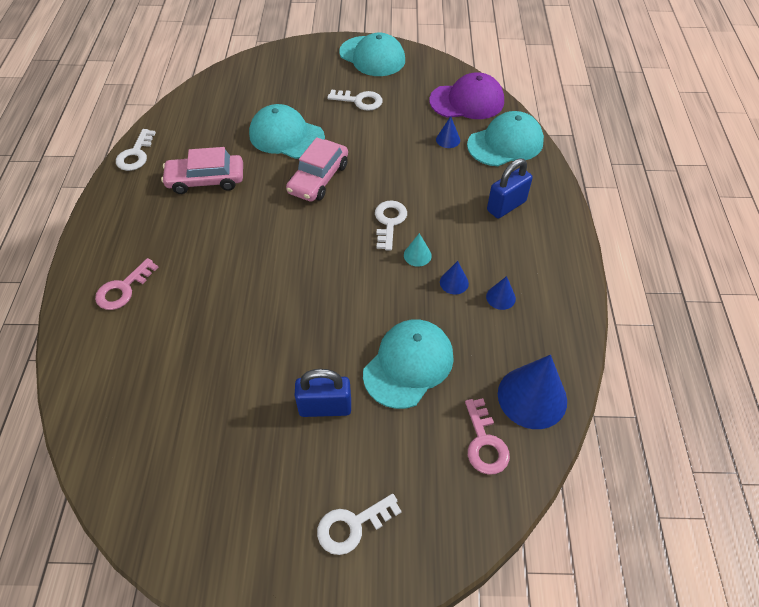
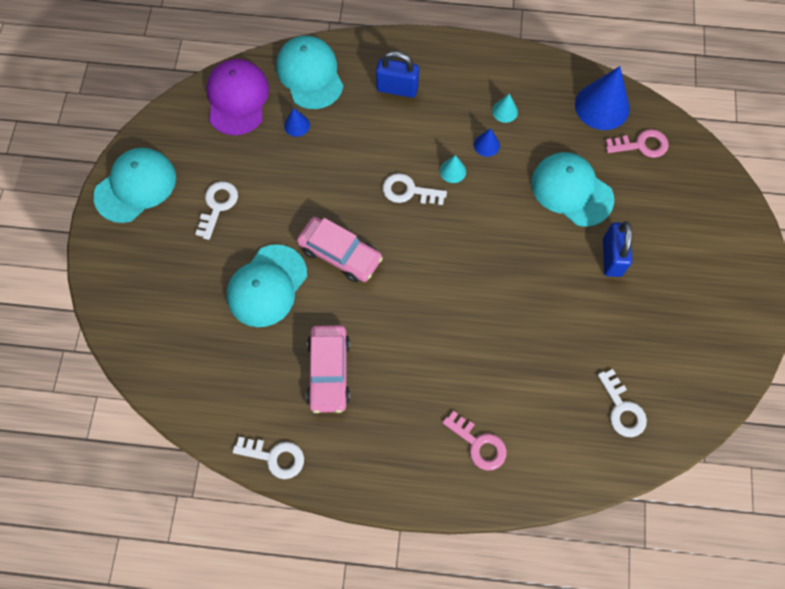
camera: 85 degrees left, 15 degrees up
white key [317,494,402,555] -> white key moved to [598,369,647,437]
blue cone [486,276,516,310] -> turquoise cone [492,94,518,123]
blue padlock [487,158,533,219] -> blue padlock turned 45 degrees counterclockwise [376,51,419,98]

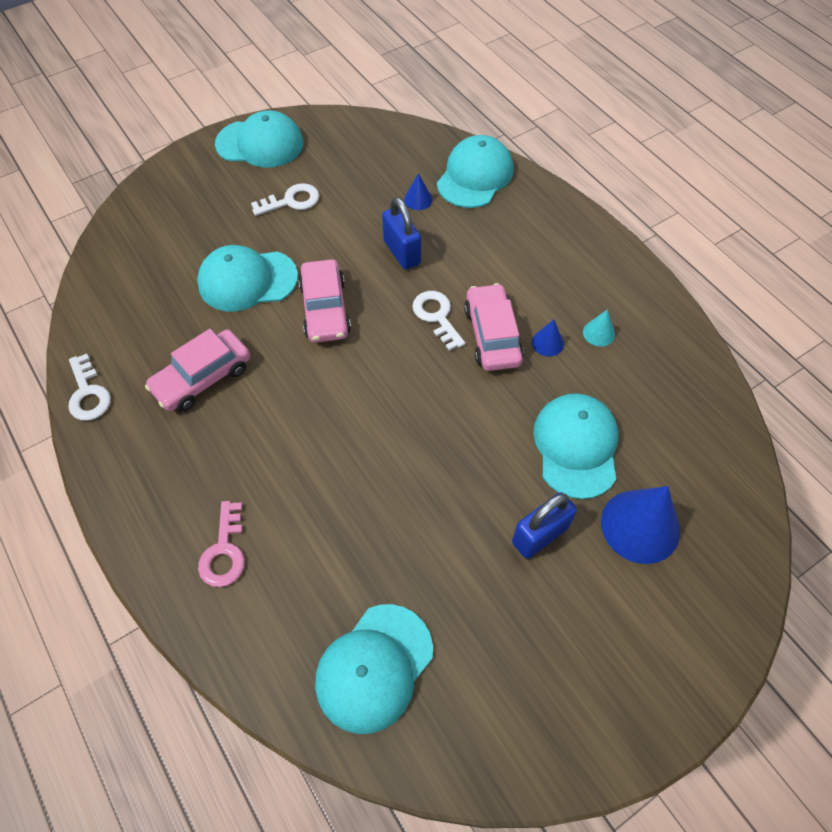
camera: 50 degrees right, 10 degrees down
purple cap [207,59,269,135] -> none
blue padlock [376,51,419,98] -> blue padlock moved to [382,197,421,270]
turquoise cone [440,155,466,183] -> pink car [464,283,524,371]
blue cone [575,66,630,130] -> blue cone moved to [601,486,680,564]
white key [598,369,647,437] -> turquoise cap [315,604,433,734]
pink key [606,129,669,158] -> none

